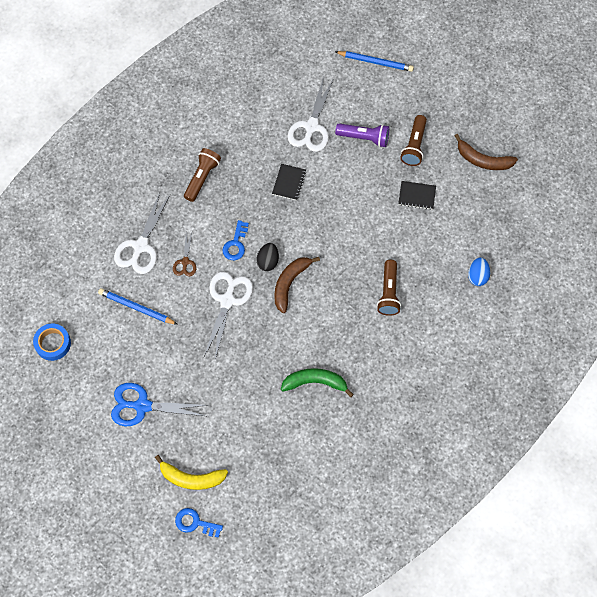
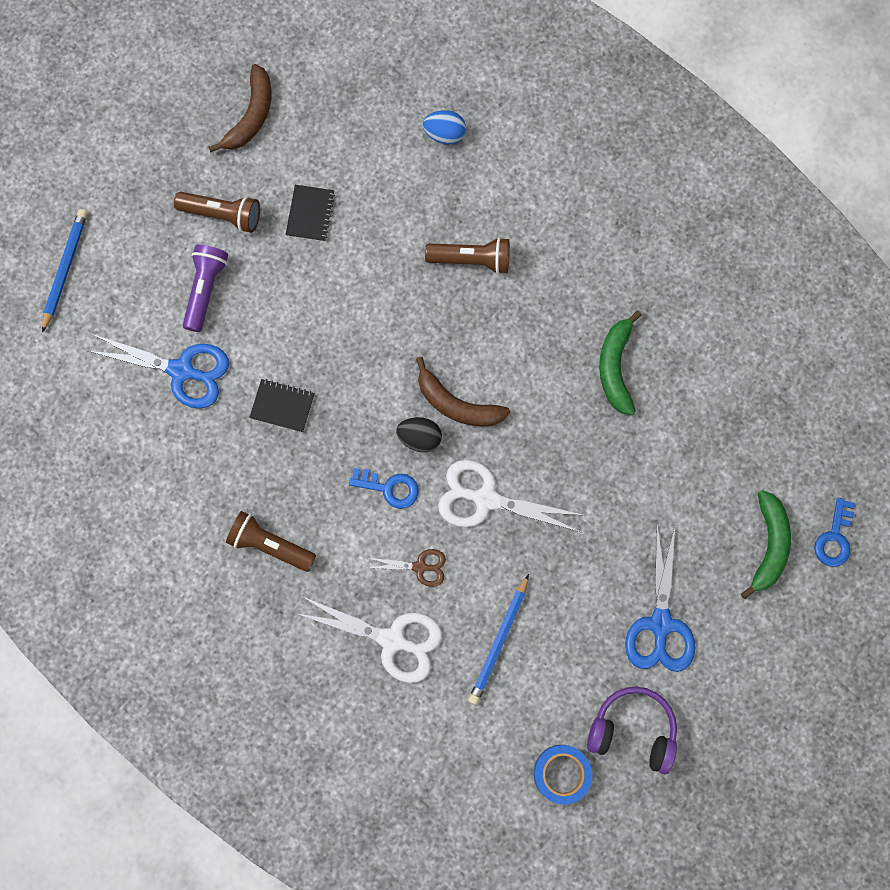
camera: 90 degrees left, 10 degrees up
yellow banana [155,455,228,490] -> green banana [741,490,791,599]
white scissors [288,76,334,152] -> blue scissors [89,334,229,409]
none -> purple headphones [587,687,677,774]

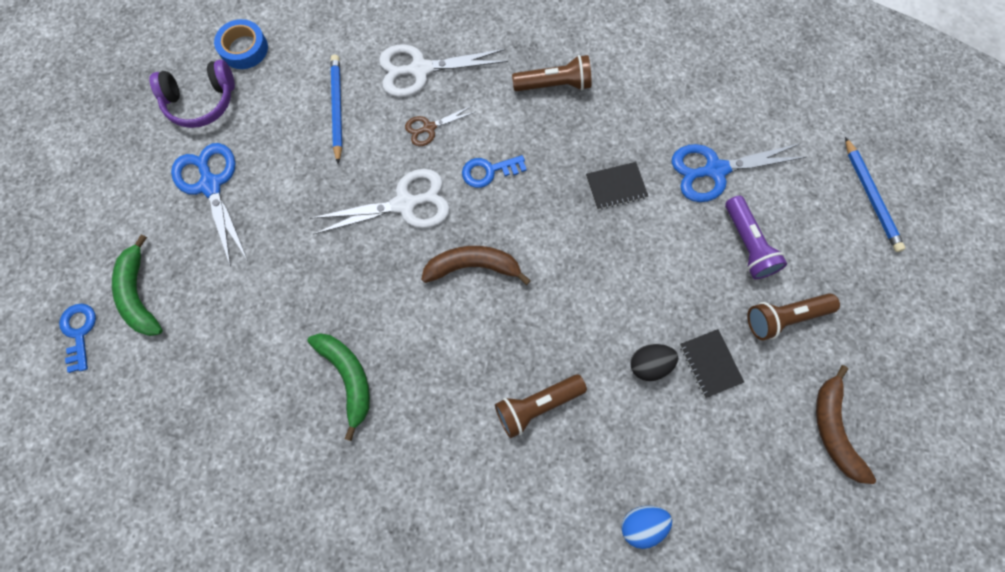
camera: 150 degrees right, 5 degrees down
black egg [396,417,442,452] -> black egg moved to [630,344,678,381]

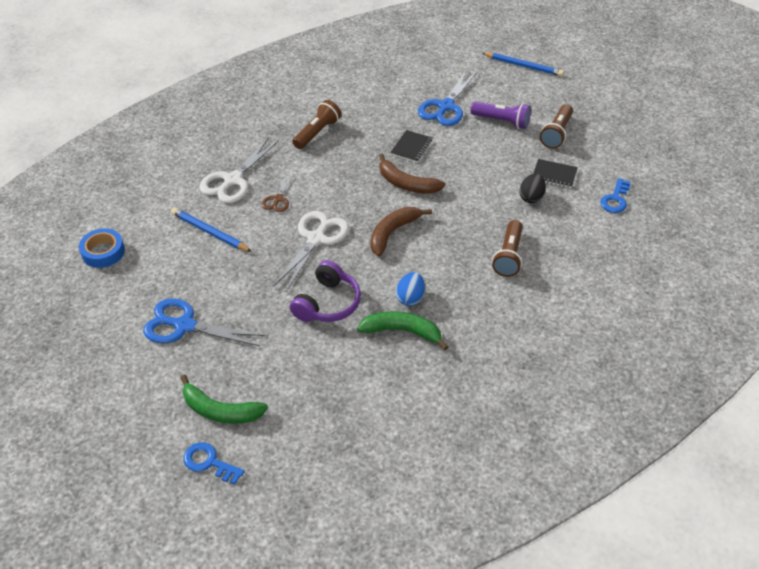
camera: 50 degrees left, 25 degrees down
purple headphones [150,60,235,128] -> purple headphones moved to [290,260,361,322]
blue key [462,155,527,188] -> blue key moved to [600,178,631,213]
blue egg [622,506,672,549] -> blue egg moved to [396,272,425,306]
brown banana [816,365,876,484] -> brown banana moved to [379,154,445,194]

